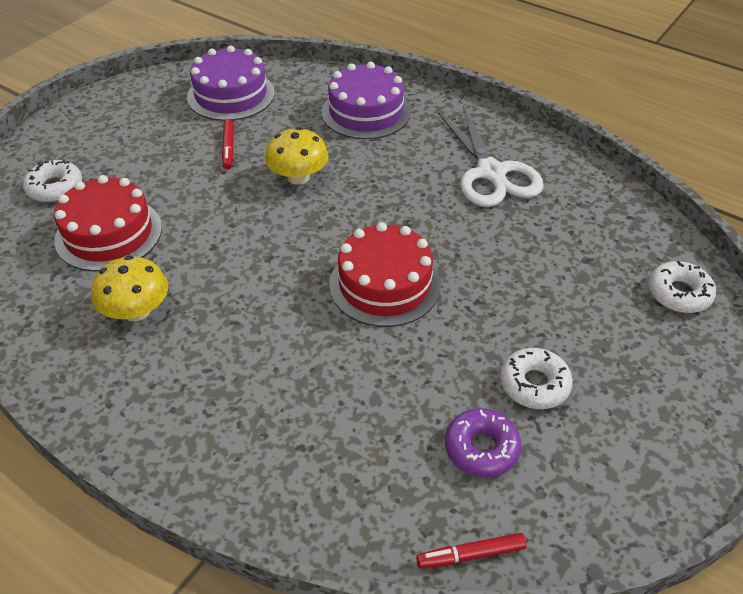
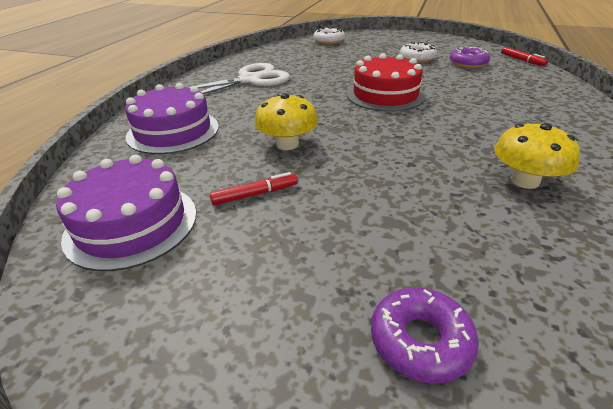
camera: 105 degrees left, 10 degrees down
white donut [23,160,83,203] -> purple donut [371,287,479,384]
red cake [54,175,162,271] -> none

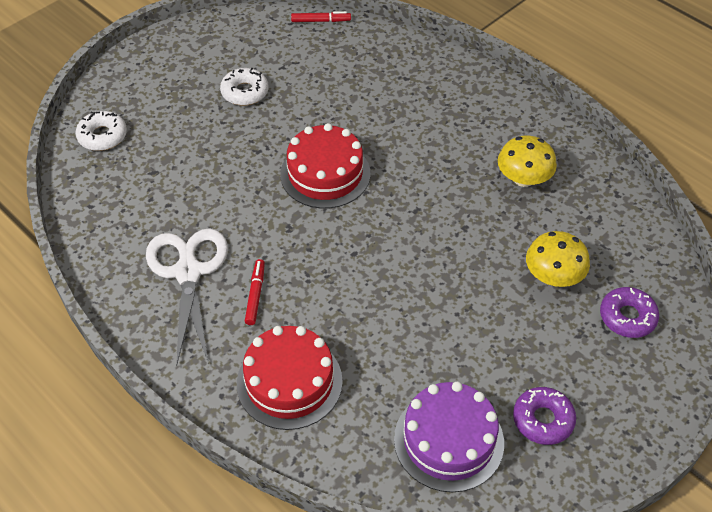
camera: 65 degrees left, 15 degrees up
purple cake [125,83,219,154] -> red cake [237,326,343,430]
red marker [210,172,298,205] -> red marker moved to [245,259,265,325]
yellow mushroom [254,93,318,150] -> yellow mushroom moved to [526,231,590,287]
purple donut [450,46,490,68] -> purple donut moved to [513,387,576,445]

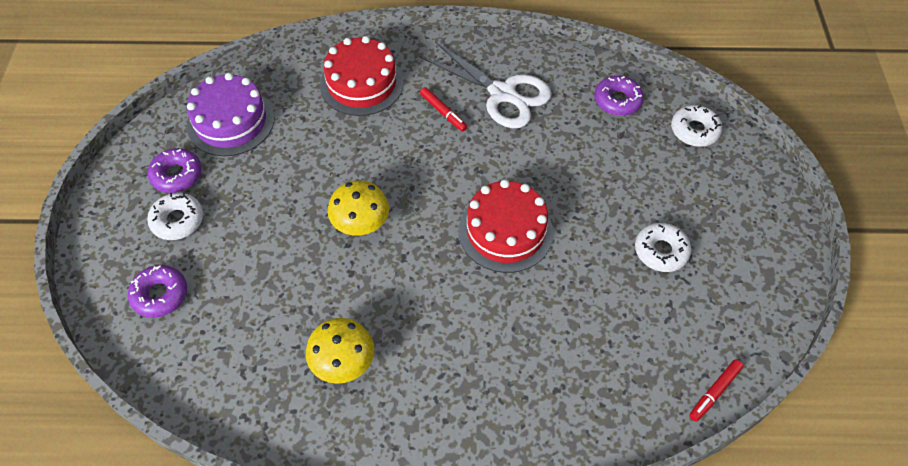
camera: 135 degrees right, 5 degrees up
yellow mushroom [526,231,590,287] -> yellow mushroom moved to [328,180,389,236]
none -> white donut [147,193,203,240]
none -> purple donut [594,76,644,116]

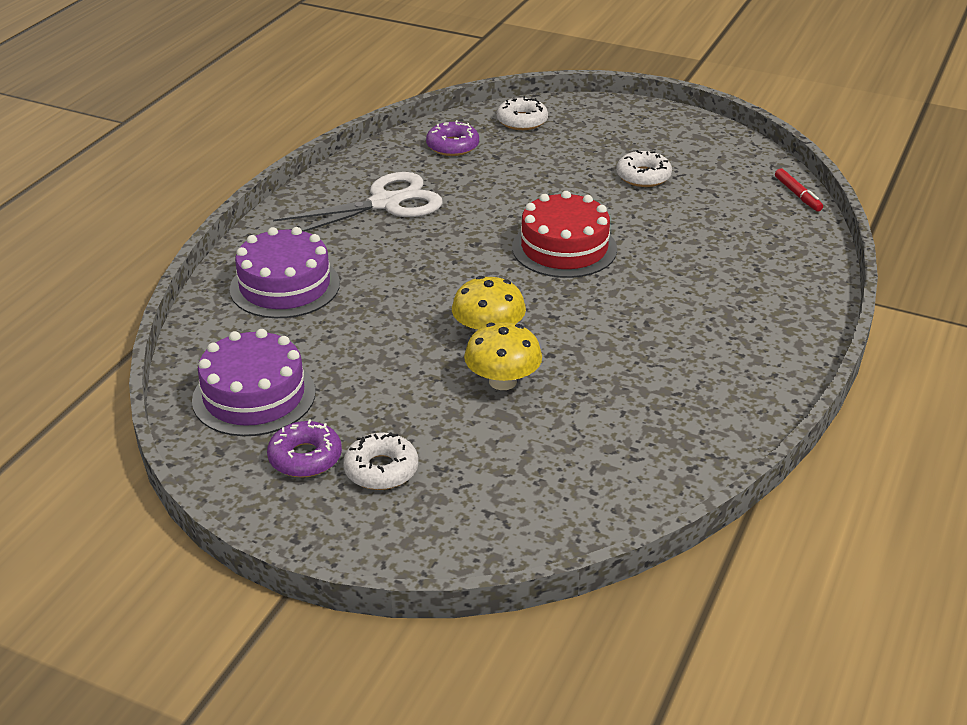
camera: 65 degrees left, 20 degrees down
purple donut [128,265,187,318] -> none
yellow mushroom [306,318,374,384] -> yellow mushroom moved to [464,322,542,390]
red cake [320,36,404,116] -> purple cake [230,227,340,318]
red marker [420,87,467,132] -> none

